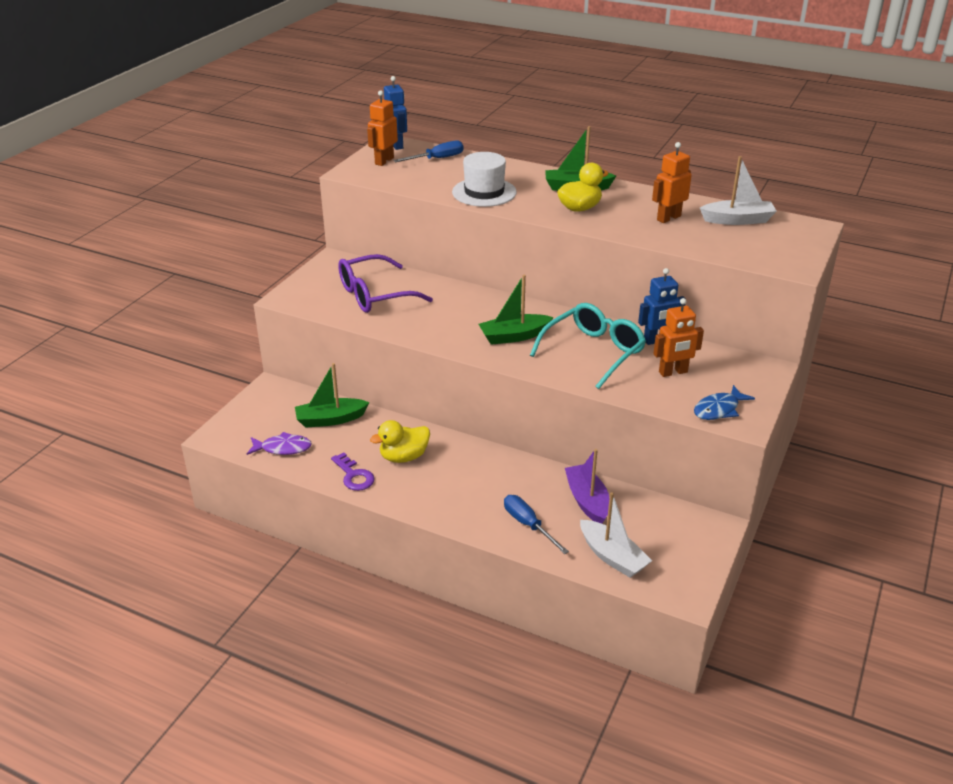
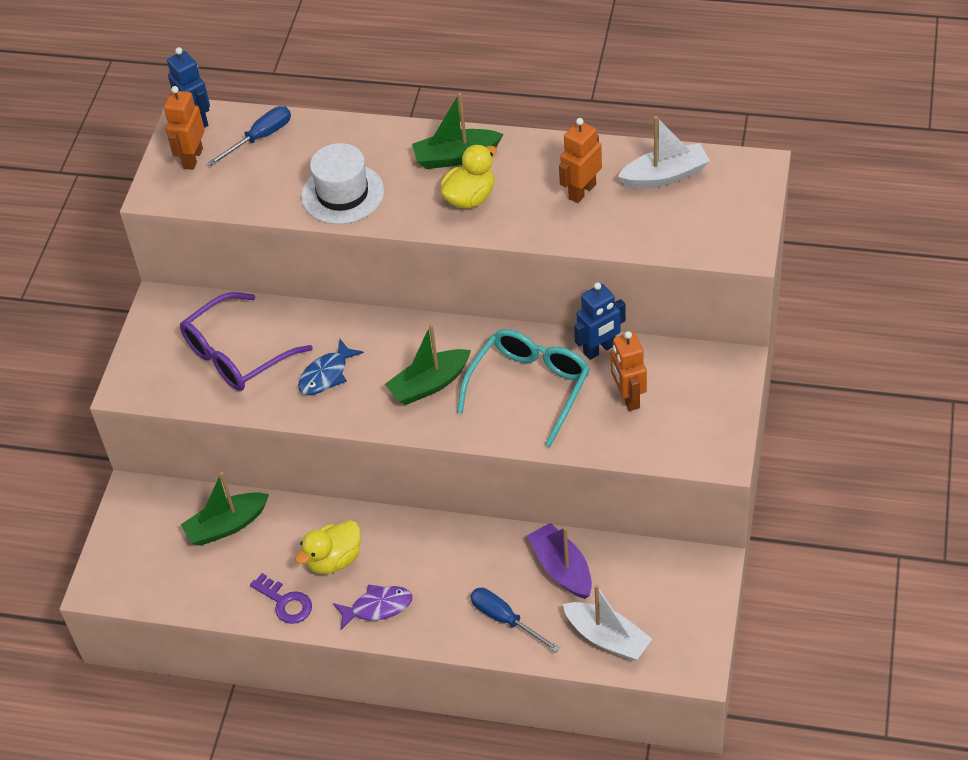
camera: 10 degrees left, 15 degrees up
purple fish [247,432,312,455] -> purple fish moved to [333,584,412,630]
orange robot [653,298,704,377] -> orange robot turned 105 degrees clockwise [611,331,647,411]
blue fish [694,385,755,420] -> blue fish moved to [298,339,364,395]

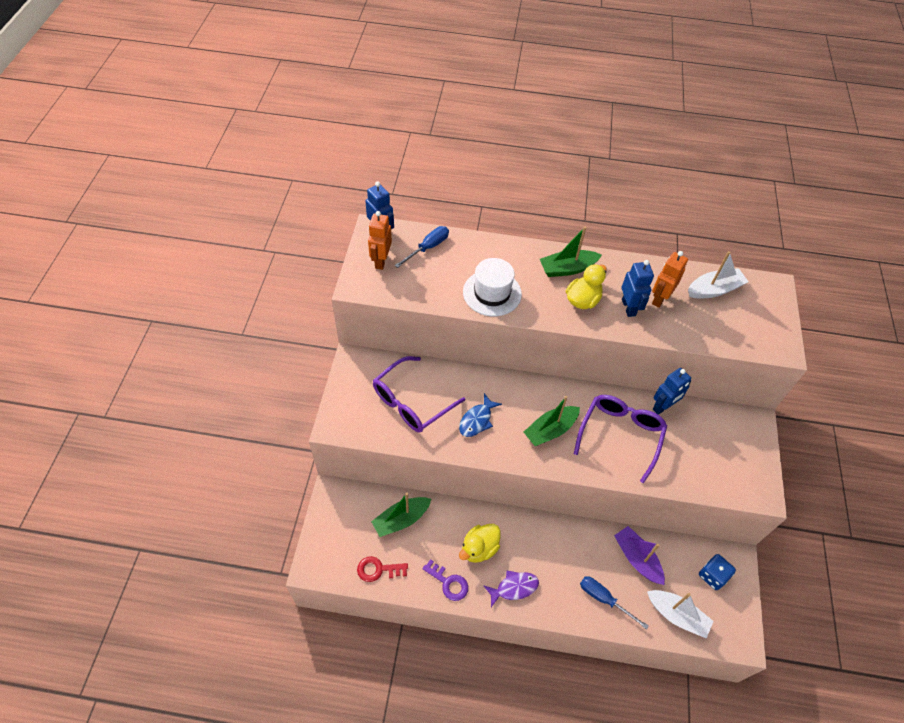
camera: 10 degrees left, 5 degrees up
turquoise glasses [457,329,590,447] -> purple glasses [574,395,667,483]
orange robot [611,331,647,411] -> none
none -> red key [357,556,408,582]
none -> blue robot [621,260,654,317]
none -> blue dice [699,554,736,590]

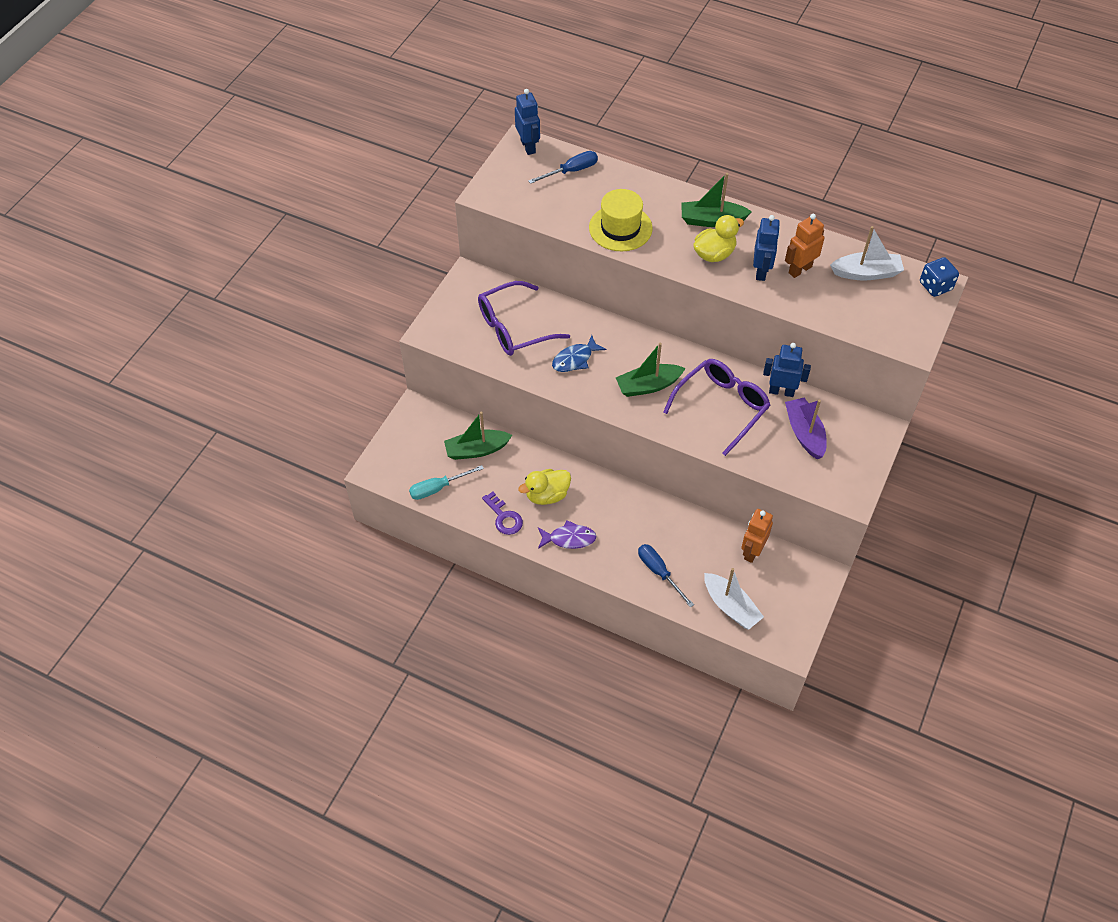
camera: 20 degrees right, 0 degrees up
red key [357,556,408,582] -> turquoise screwdriver [409,465,484,500]
orange robot [368,211,392,270] -> orange robot moved to [741,509,773,563]
white hat [463,258,522,316] -> yellow hat [589,189,653,251]
purple boat [614,526,665,585] -> purple boat moved to [785,398,827,459]
blue robot [653,368,691,415] -> blue robot turned 150 degrees counterclockwise [763,343,811,397]
blue dice [699,554,736,590] -> blue dice moved to [920,257,959,297]

